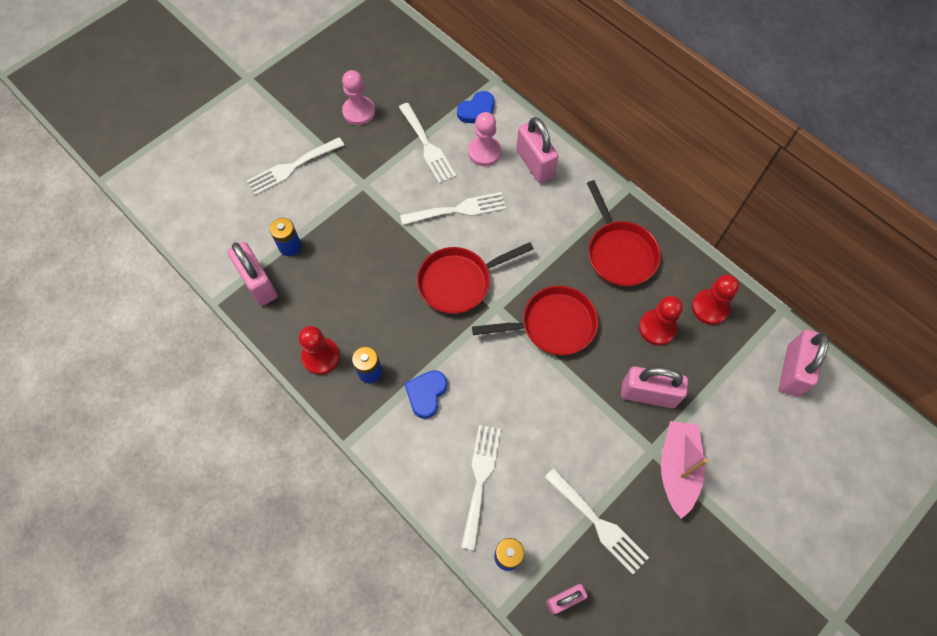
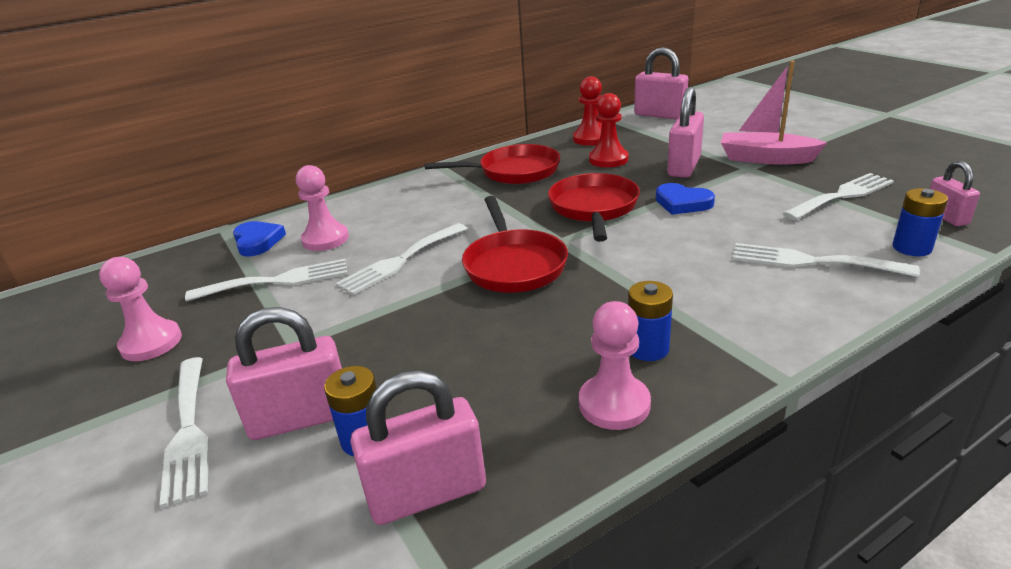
camera: 75 degrees left, 35 degrees down
red pawn [299,326,340,375] -> pink pawn [579,301,651,430]
white fork [400,192,506,225] -> white fork turned 135 degrees counterclockwise [336,223,467,295]
blue heart [404,370,447,419] -> blue heart moved to [656,183,715,215]
pink padlock [516,117,558,183] -> pink padlock moved to [226,307,342,440]

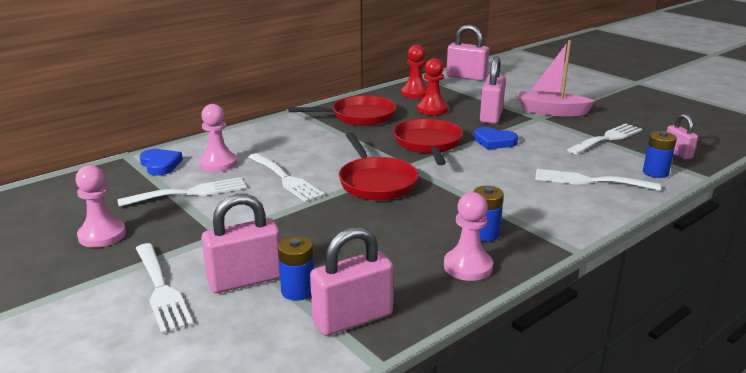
camera: 10 degrees left, 5 degrees down
white fork [336,223,467,295] -> white fork turned 75 degrees counterclockwise [248,153,325,202]

